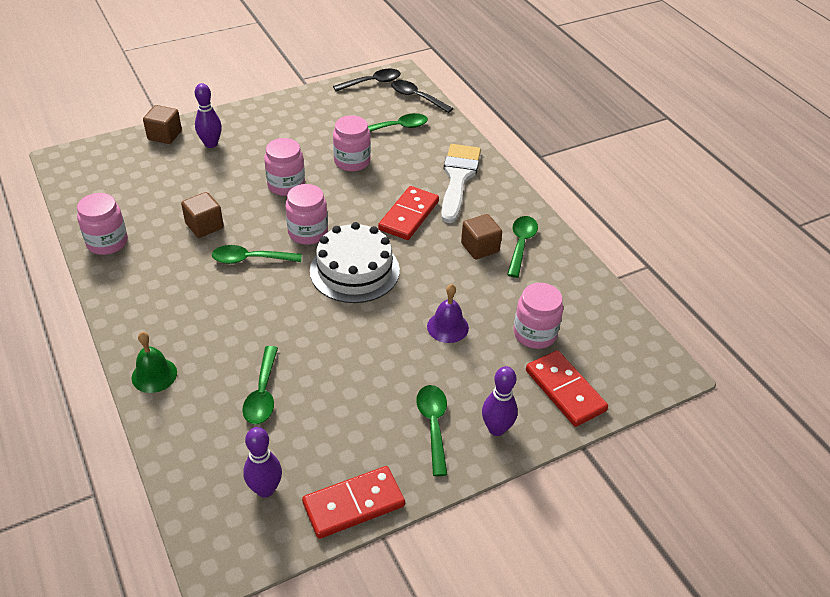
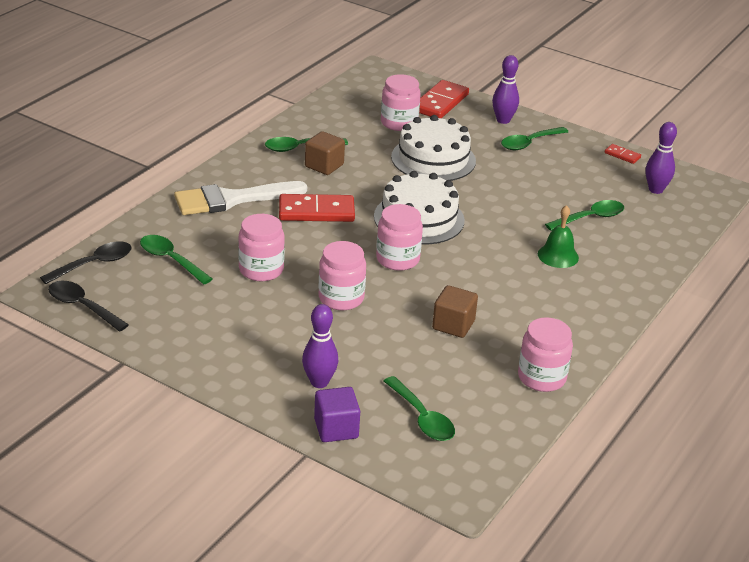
camera: 120 degrees left, 10 degrees down
green bell [132,332,177,393] -> green bell moved to [538,205,579,268]
brown cube [143,105,182,144] -> purple cube [314,387,360,442]
green spoon [212,245,302,264] -> green spoon moved to [384,376,455,441]
red domino [302,466,405,539] -> red domino [605,144,641,164], size x0.49
black spoon [391,80,453,113] -> black spoon turned 135 degrees counterclockwise [40,241,132,284]
purple bell [427,284,469,343] -> white cake [391,115,476,181]

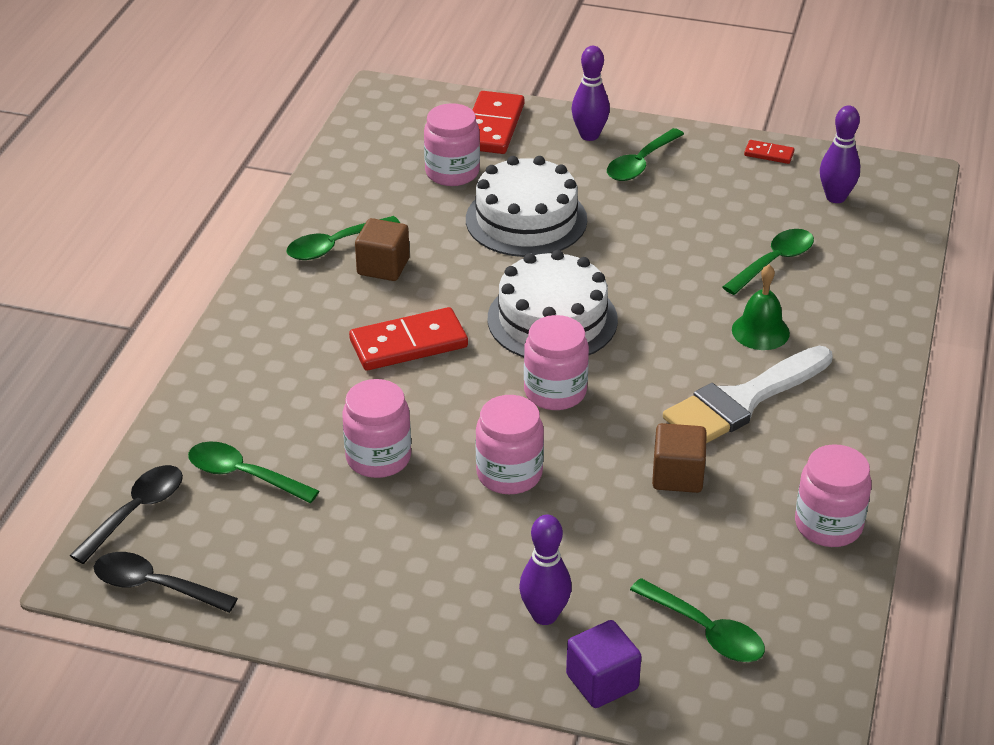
camera: 15 degrees left, 5 degrees up
white brush [174,181,307,215] -> white brush moved to [663,346,833,443]

